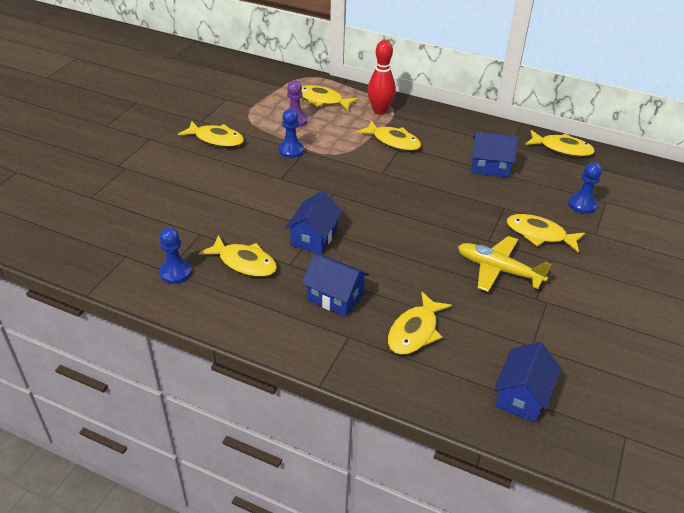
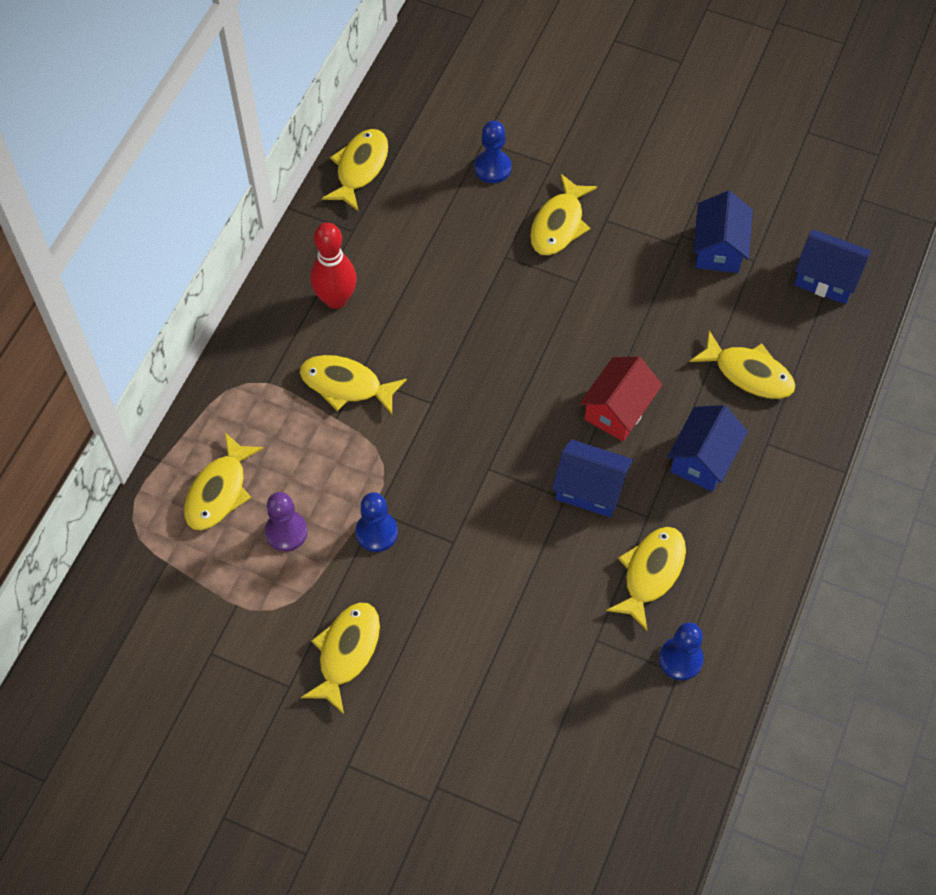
camera: 90 degrees left, 20 degrees up
yellow fish [357,120,421,151] -> yellow fish turned 105 degrees counterclockwise [299,355,407,415]
red bowling pin [367,40,396,115] -> red bowling pin moved to [310,222,357,309]
yellow plane [458,236,552,292] -> none
blue house [472,132,518,178] -> blue house moved to [693,191,753,273]
none -> red house [580,356,662,441]

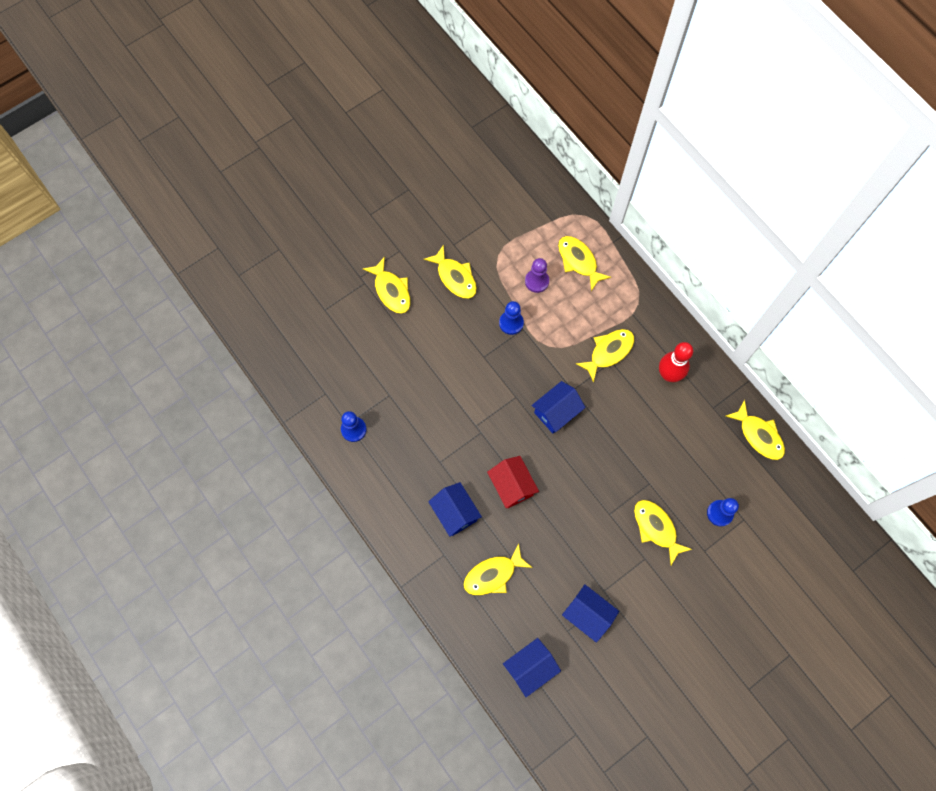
camera: 120 degrees right, 10 degrees up
blue house [552,439,633,517] -> blue house moved to [531,381,586,433]
yellow fish [606,527,686,631] -> yellow fish moved to [363,257,411,314]

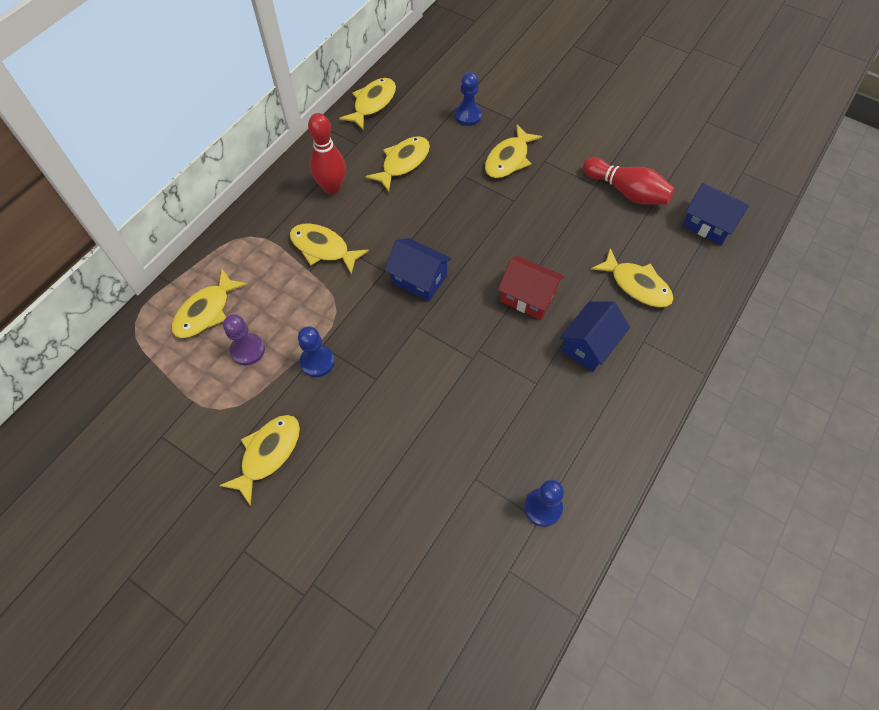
camera: 110 degrees left, 10 degrees down
yellow fish [363,257,411,314] -> yellow fish moved to [365,136,430,192]
red house [487,456,539,508] -> red house turned 75 degrees clockwise [498,256,565,320]
blue house [562,584,619,643] -> red bowling pin [583,157,675,205]

